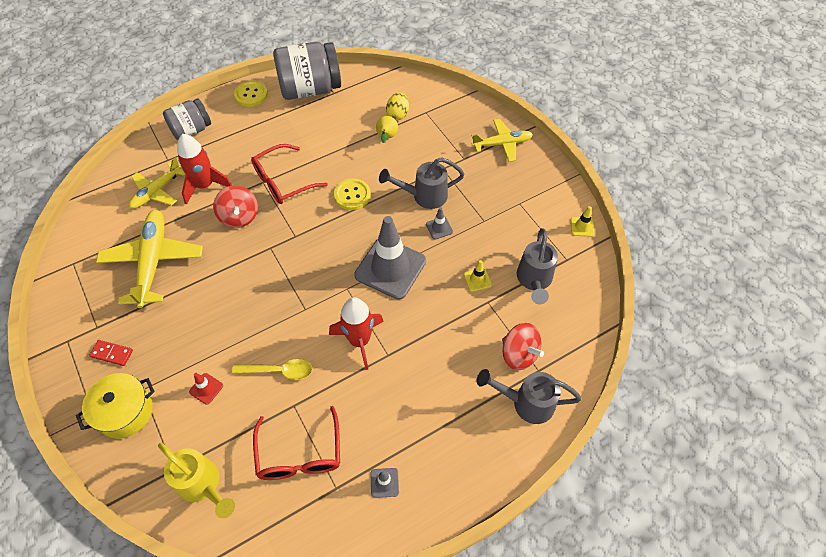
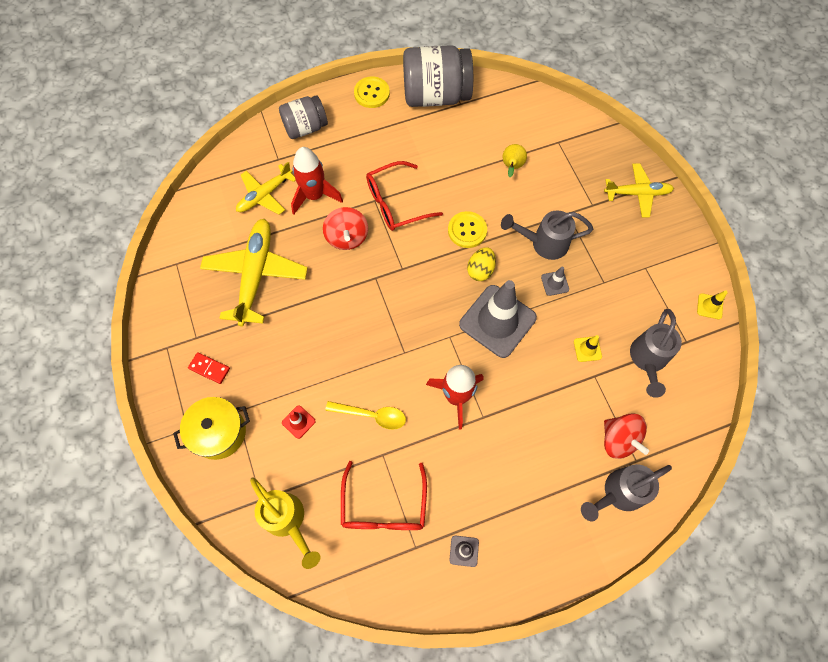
camera: 10 degrees right, 10 degrees up
yellow egg [386,92,409,120] -> yellow egg moved to [467,247,496,281]
grey watering can [477,369,582,424] -> grey watering can turned 45 degrees counterclockwise [581,464,672,521]

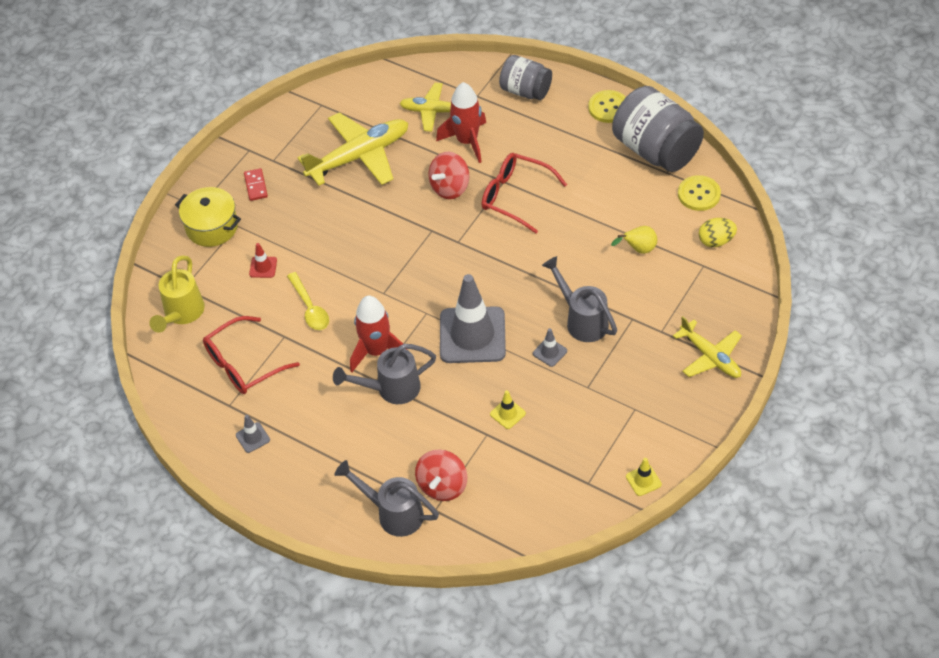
camera: 55 degrees right, 15 degrees down
yellow button [448,211,487,248] -> yellow button moved to [678,175,721,211]
yellow egg [467,247,496,281] -> yellow egg moved to [699,218,737,247]
grey watering can [630,309,682,398] -> grey watering can moved to [333,344,436,404]

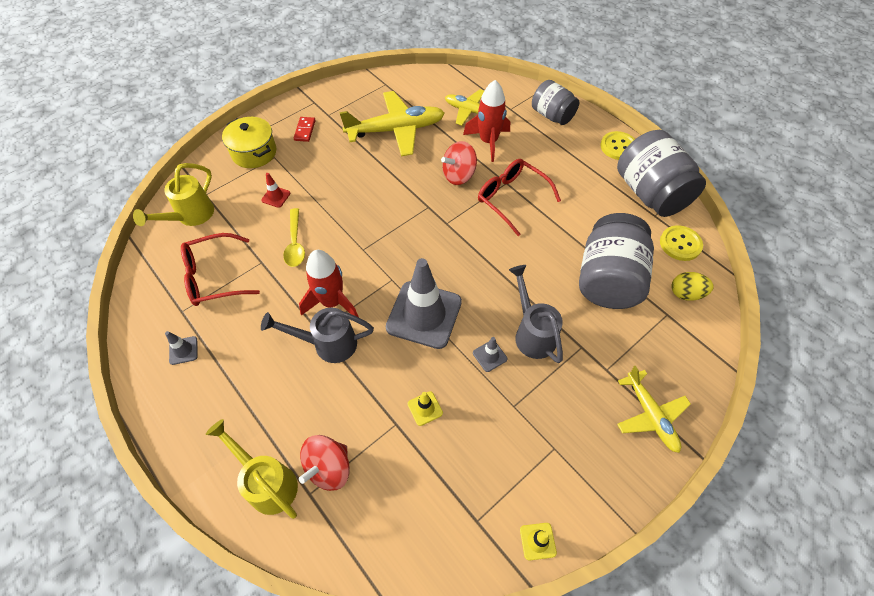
camera: 15 degrees right, 5 degrees up
grey watering can [335,460,439,537] -> yellow watering can [206,419,298,519]
yellow pear [611,226,657,254] -> grey jar [579,213,654,309]

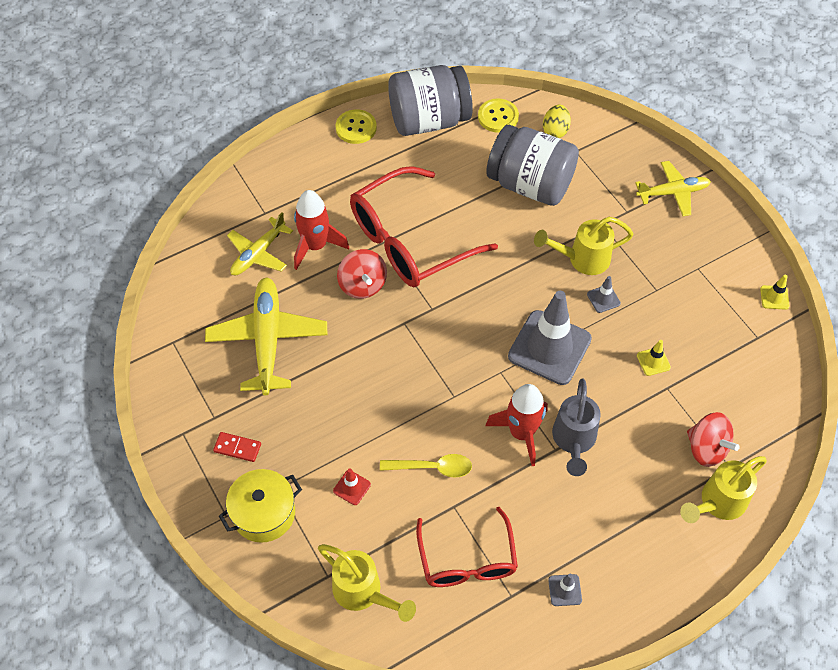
camera: 80 degrees left, 0 degrees up
red glasses [478,159,561,236] -> red glasses [350,166,498,287], size x1.59
grey watering can [509,265,563,363] -> yellow watering can [534,217,634,275]
grey jar [532,80,579,125] -> none

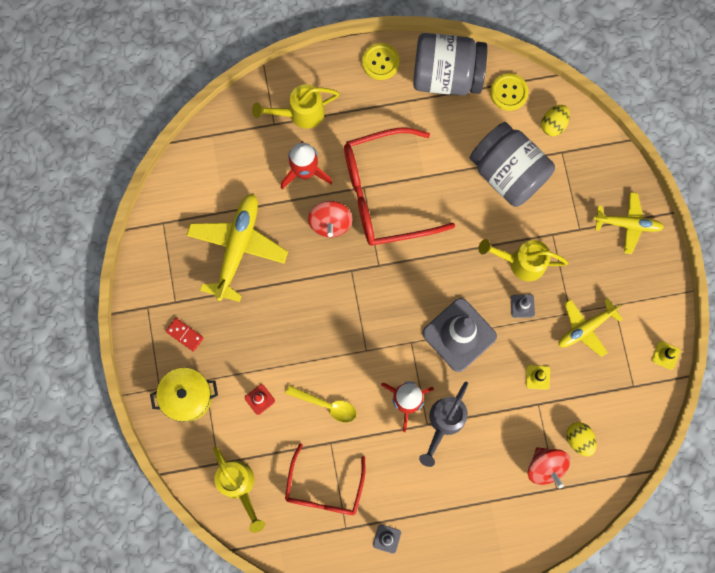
camera: 20 degrees right, 20 degrees up
yellow plane [227,212,293,275] -> yellow plane moved to [558,298,623,357]
yellow watering can [680,456,767,523] -> yellow watering can moved to [252,84,340,129]
none -> yellow egg [566,422,597,456]

